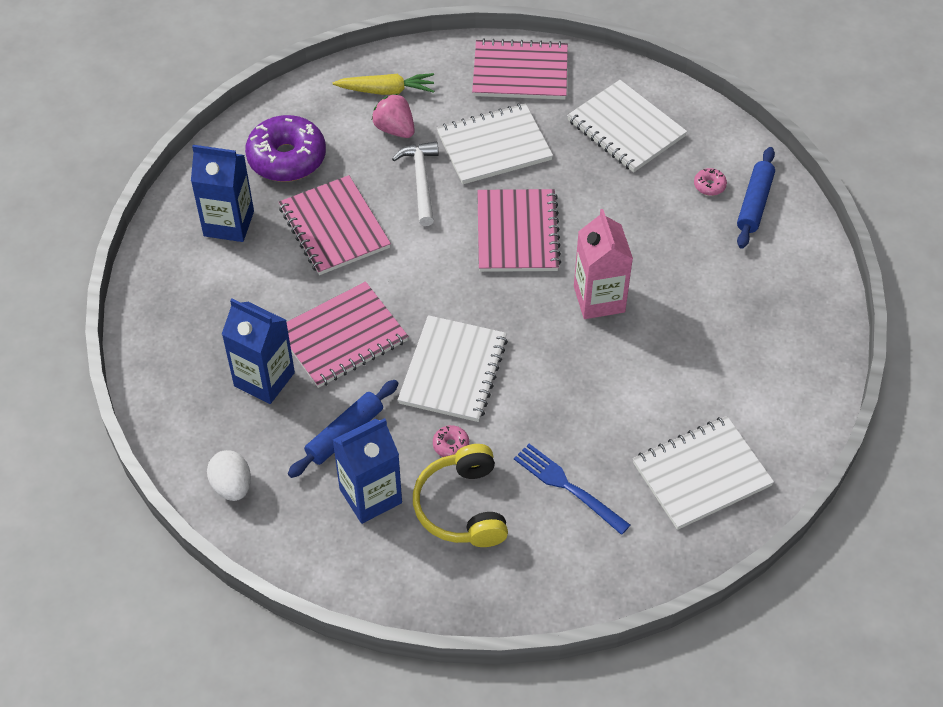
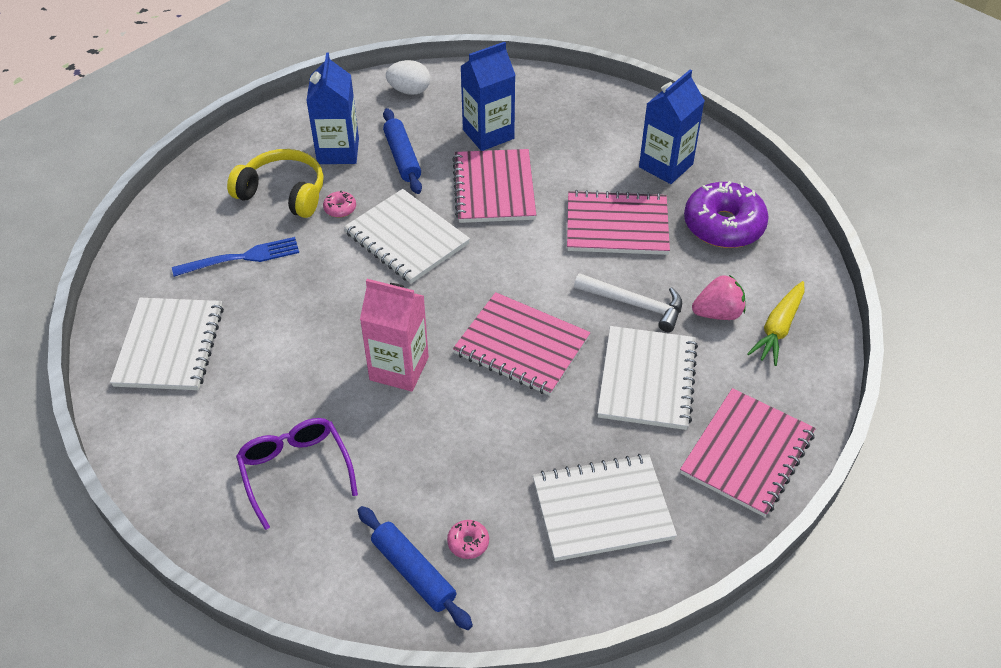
camera: 120 degrees right, 5 degrees down
none -> purple glasses [236,418,358,530]

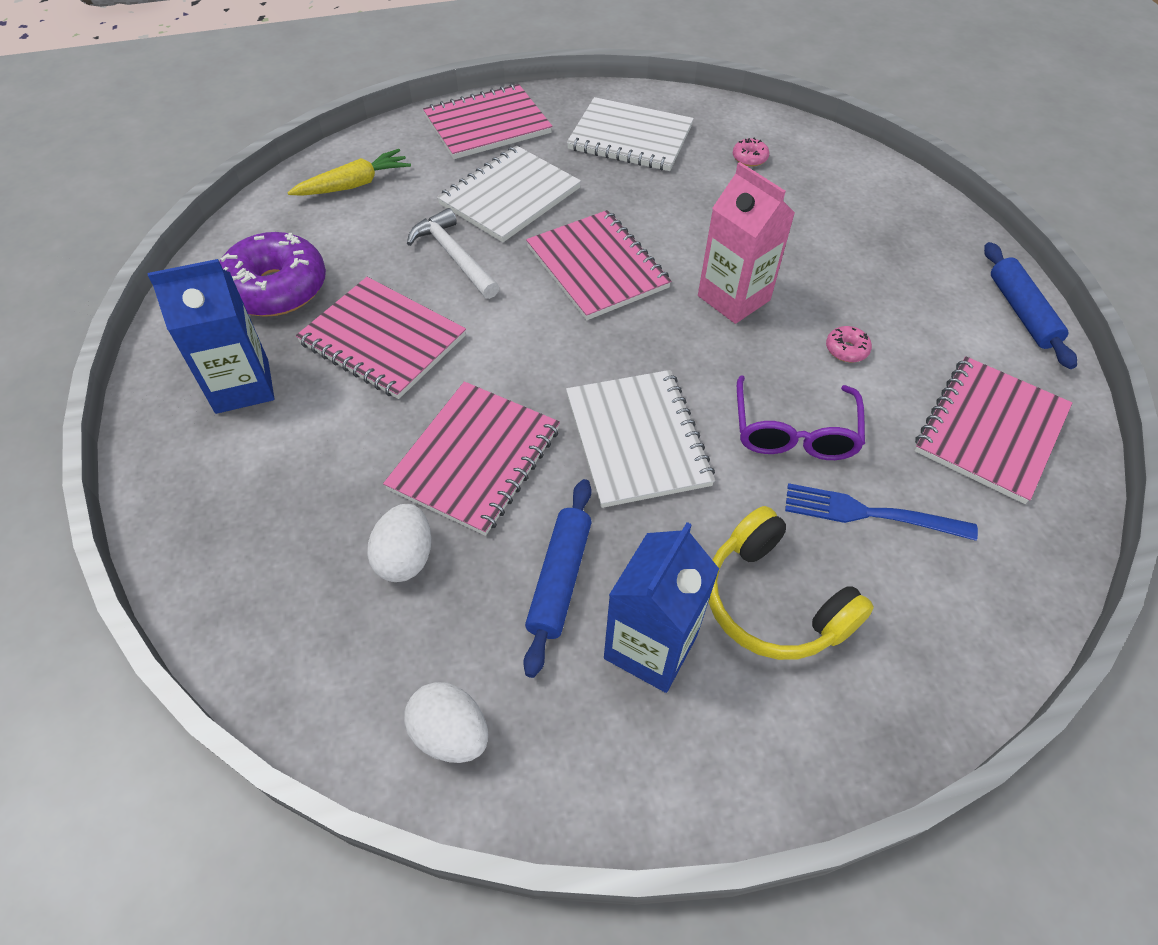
camera: 150 degrees left, 5 degrees up
white notebook [110,298,224,390] -> pink notebook [915,356,1072,504]
purple glasses [236,418,358,530] -> purple glasses moved to [737,375,865,460]
pink donut [323,191,356,218] -> pink donut moved to [826,326,872,362]
blue rolling pin [358,506,473,630] -> blue rolling pin moved to [984,242,1077,369]
blue carton [460,42,516,151] -> white egg [367,504,431,582]
pink strawberry [692,275,746,320] -> none

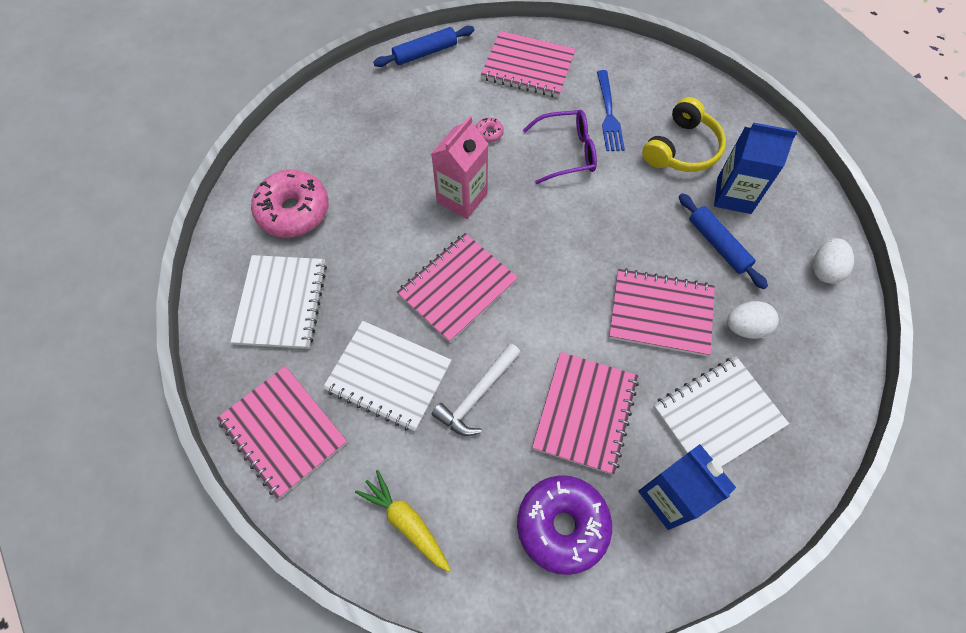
camera: 105 degrees left, 10 degrees up
blue rolling pin [523,479,592,678] -> blue rolling pin turned 60 degrees clockwise [679,193,768,289]
white notebook [566,370,715,508] -> white notebook moved to [653,356,789,467]
pink donut [733,138,769,166] -> pink donut [251,170,329,238], size x2.47

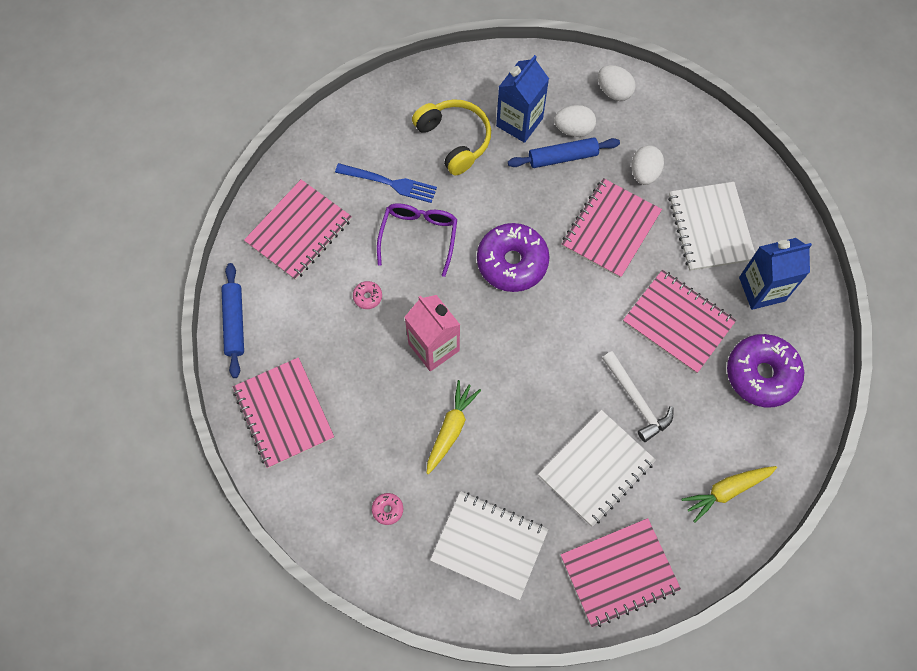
camera: 70 degrees left, 5 degrees up
pink donut [251,170,329,238] -> pink donut [372,493,403,525], size x0.40
pink notebook [397,233,518,343] -> pink notebook moved to [233,357,334,468]
none -> yellow carrot [426,380,481,474]
none -> purple donut [477,223,550,292]
none -> white egg [554,105,596,137]

